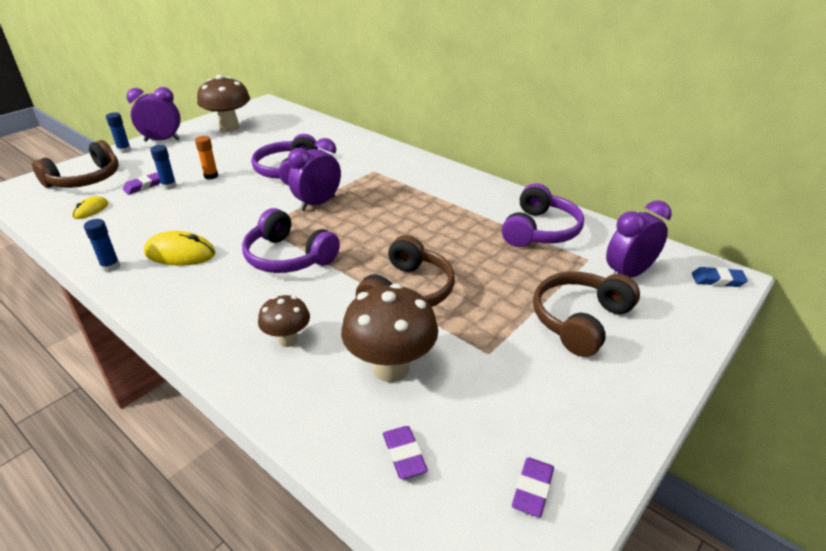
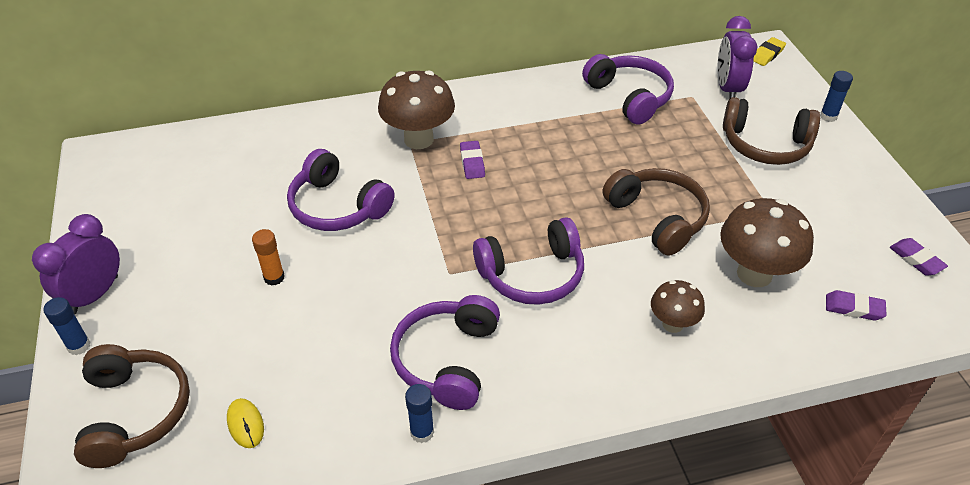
camera: 55 degrees left, 10 degrees up
purple eraser [123,172,160,195] -> purple eraser moved to [460,141,485,179]
yellow mouse [144,231,216,266] -> purple headphones [390,295,500,410]
blue glue stick [150,145,177,190] -> blue glue stick moved to [820,71,853,122]
brown mushroom [197,75,250,132] -> brown mushroom moved to [378,70,455,149]
purple clock [288,138,341,211] -> none
brown headphones [533,272,640,357] -> brown headphones turned 60 degrees counterclockwise [723,97,820,165]
blue eraser [692,267,748,287] -> yellow eraser [753,37,786,66]

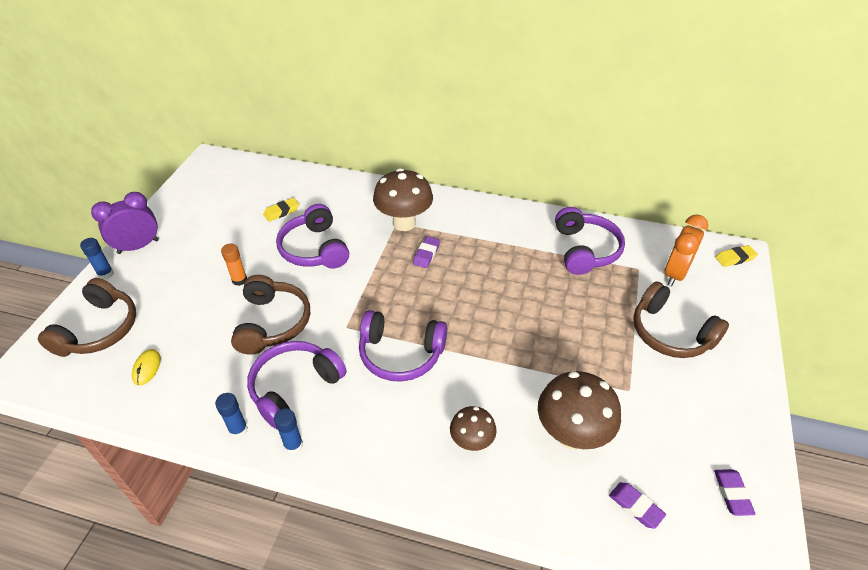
camera: 30 degrees right, 0 degrees up
brown headphones [603,168,710,256] -> brown headphones moved to [231,275,310,355]
purple clock [717,16,757,98] -> orange clock [664,214,708,287]
blue glue stick [820,71,853,122] -> blue glue stick moved to [274,408,303,454]
none -> yellow eraser [263,198,299,222]

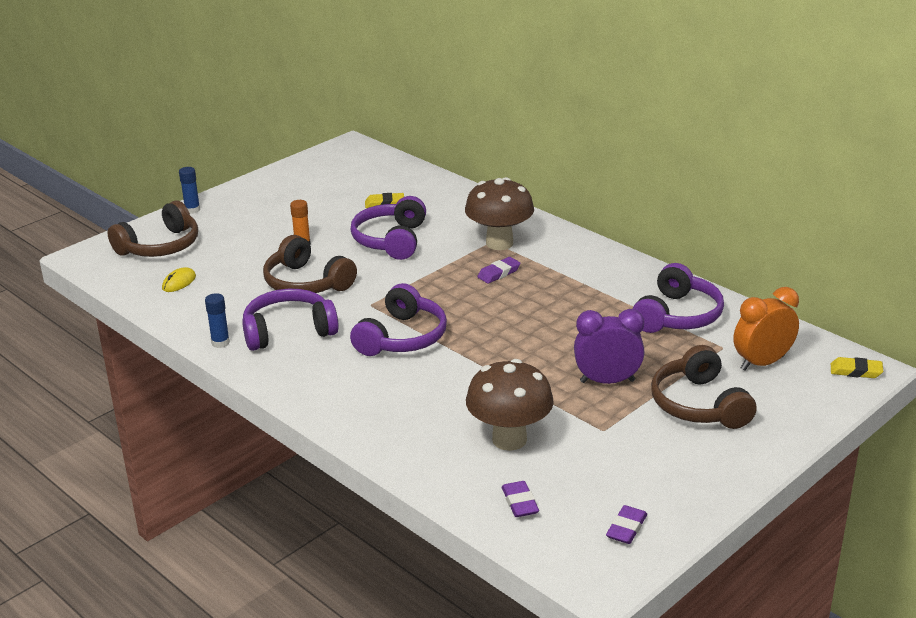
camera: 30 degrees right, 15 degrees down
purple clock [91,192,159,254] -> purple clock moved to [574,309,645,384]
brown headphones [231,275,310,355] -> brown headphones turned 105 degrees clockwise [263,235,357,293]
blue glue stick [274,408,303,454] -> none
purple headphones [359,310,447,382] -> purple headphones turned 105 degrees counterclockwise [350,283,447,356]
brown mushroom [450,406,497,451] -> none

